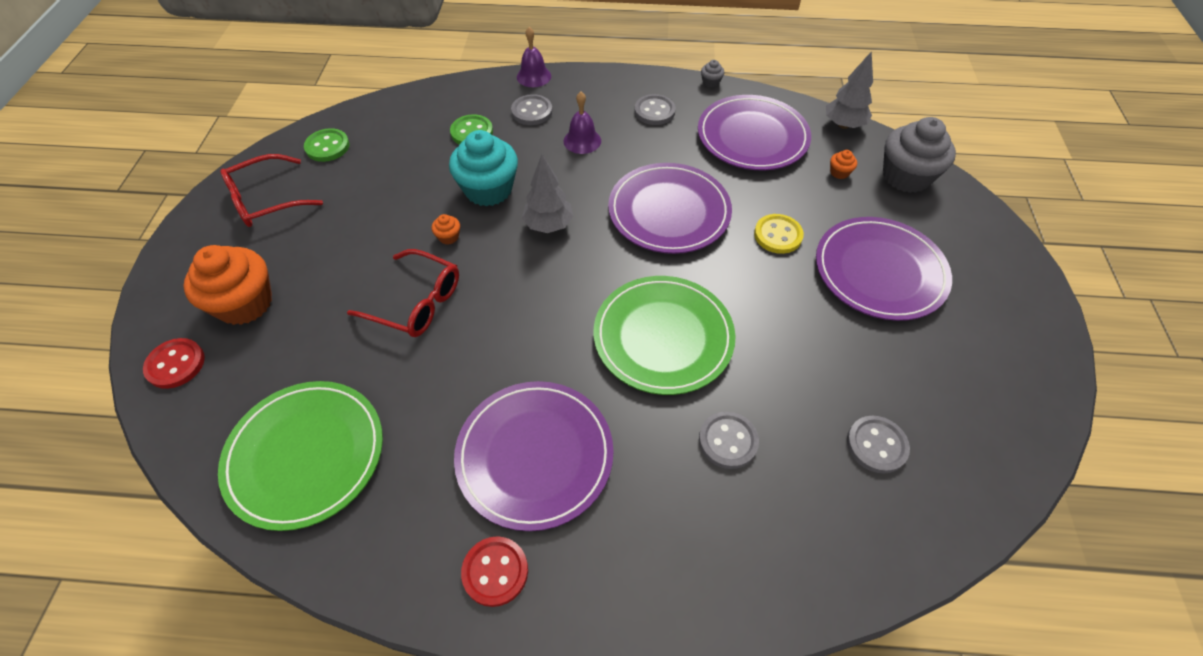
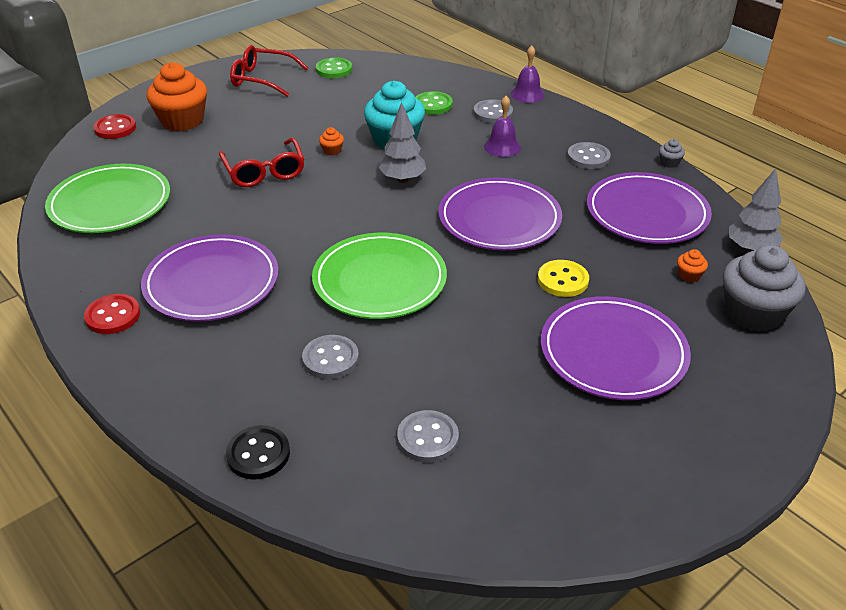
camera: 45 degrees right, 15 degrees down
none -> black button [226,425,290,480]

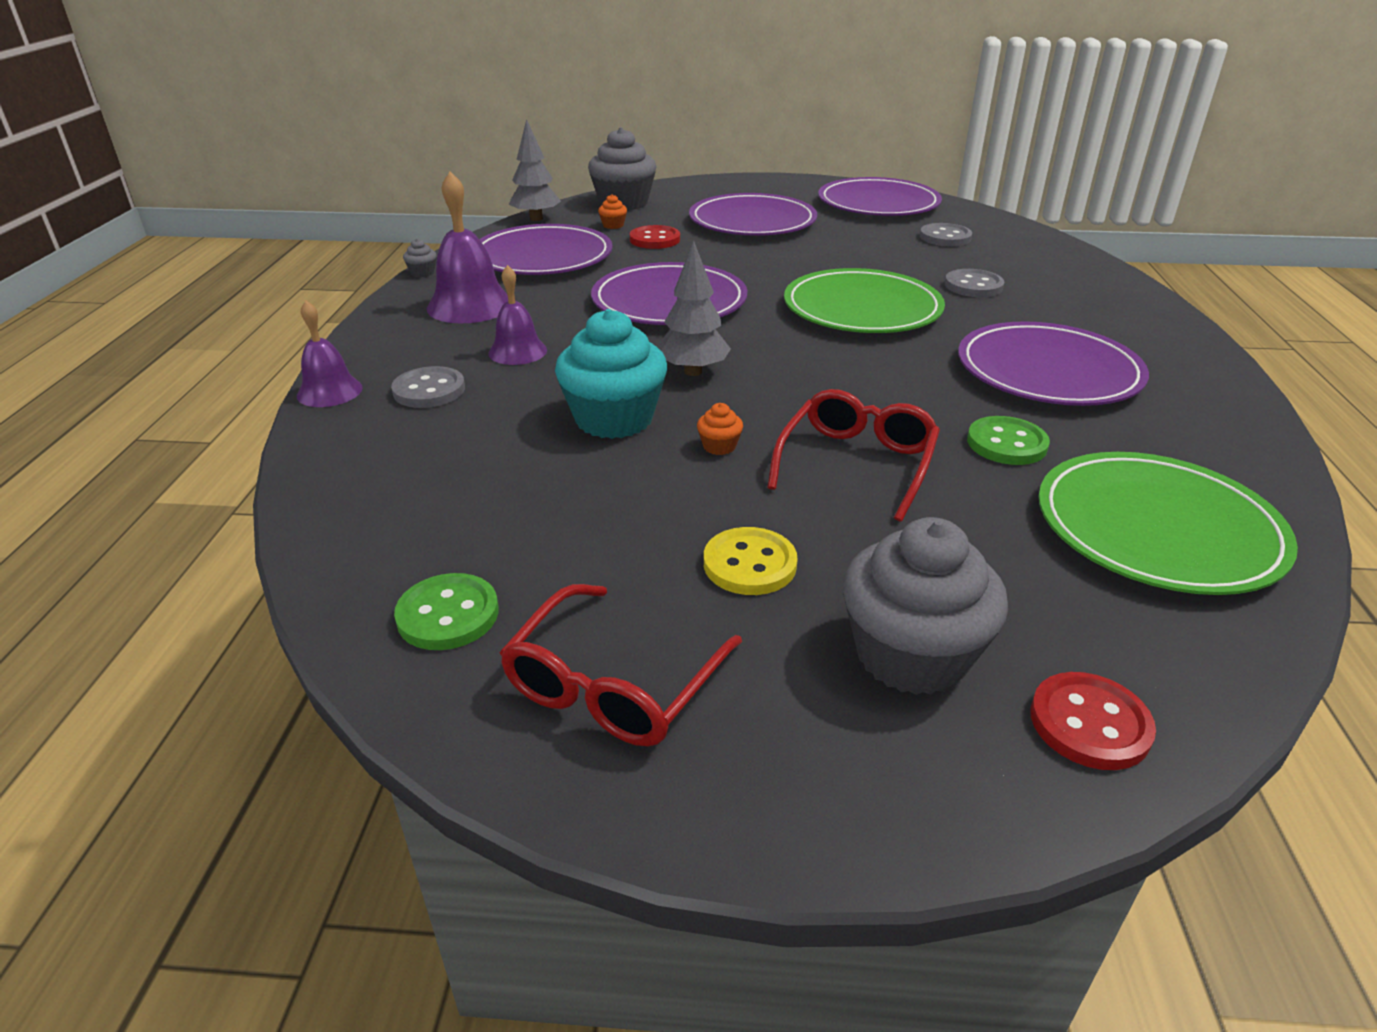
camera: 135 degrees left, 5 degrees down
red button [84,294,140,334] -> red button moved to [630,225,680,249]
orange cupcake [146,62,207,131] -> grey cupcake [843,517,1008,695]
black button [226,425,290,480] -> none
red glasses [230,45,308,97] -> red glasses turned 60 degrees clockwise [500,584,742,746]
green button [415,91,453,115] -> green button moved to [967,416,1050,465]
yellow button [538,260,589,297] -> yellow button moved to [704,527,798,595]
grey button [567,142,611,169] -> purple bell [427,172,508,323]
none -> purple plate [818,177,942,216]

